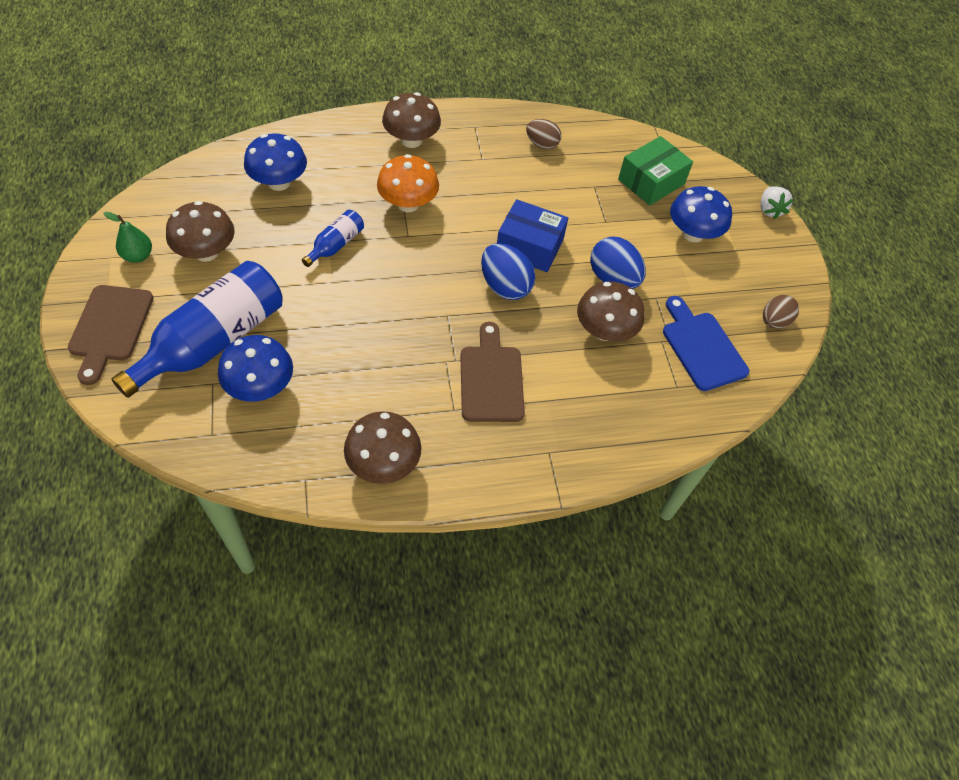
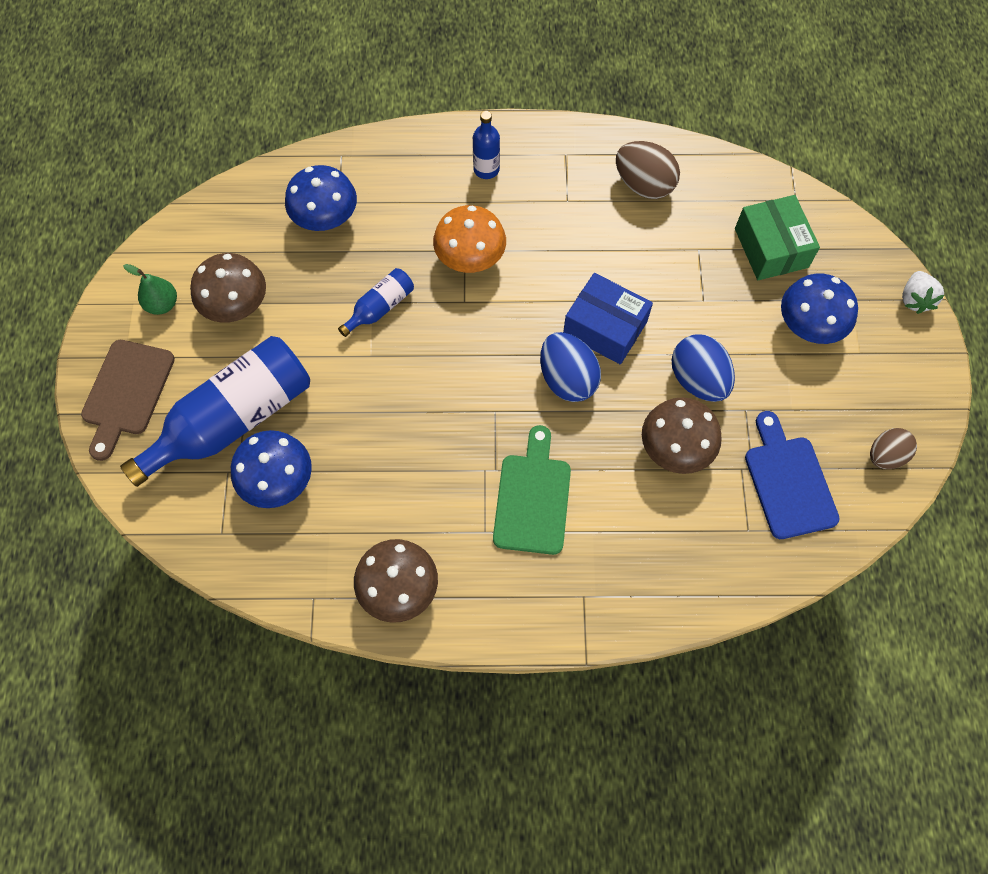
camera: 15 degrees right, 10 degrees up
brown mushroom [382,92,441,148] -> blue bottle [473,111,500,179]
brown cutting board [460,322,525,422] -> green cutting board [493,425,571,555]
brown egg [526,119,561,149] -> brown egg [616,141,680,199], size x1.51
green box [618,136,693,206] -> green box turned 75 degrees counterclockwise [735,195,820,280]

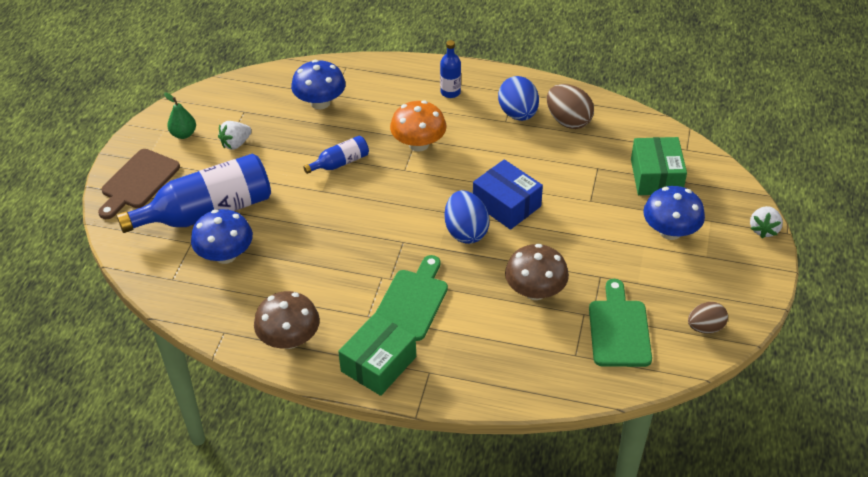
camera: 15 degrees right, 20 degrees down
brown mushroom [190,253,266,323] -> white strawberry [218,121,252,150]
blue egg [672,334,735,402] -> blue egg moved to [498,76,539,121]
blue cutting board [745,411,840,539] -> green cutting board [589,279,652,367]
none -> green box [338,313,416,396]

